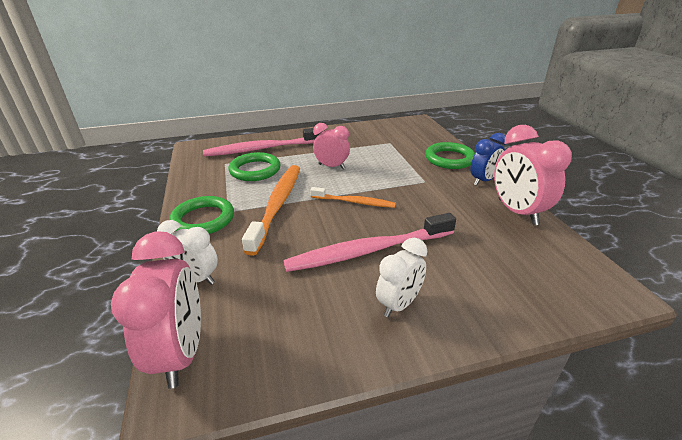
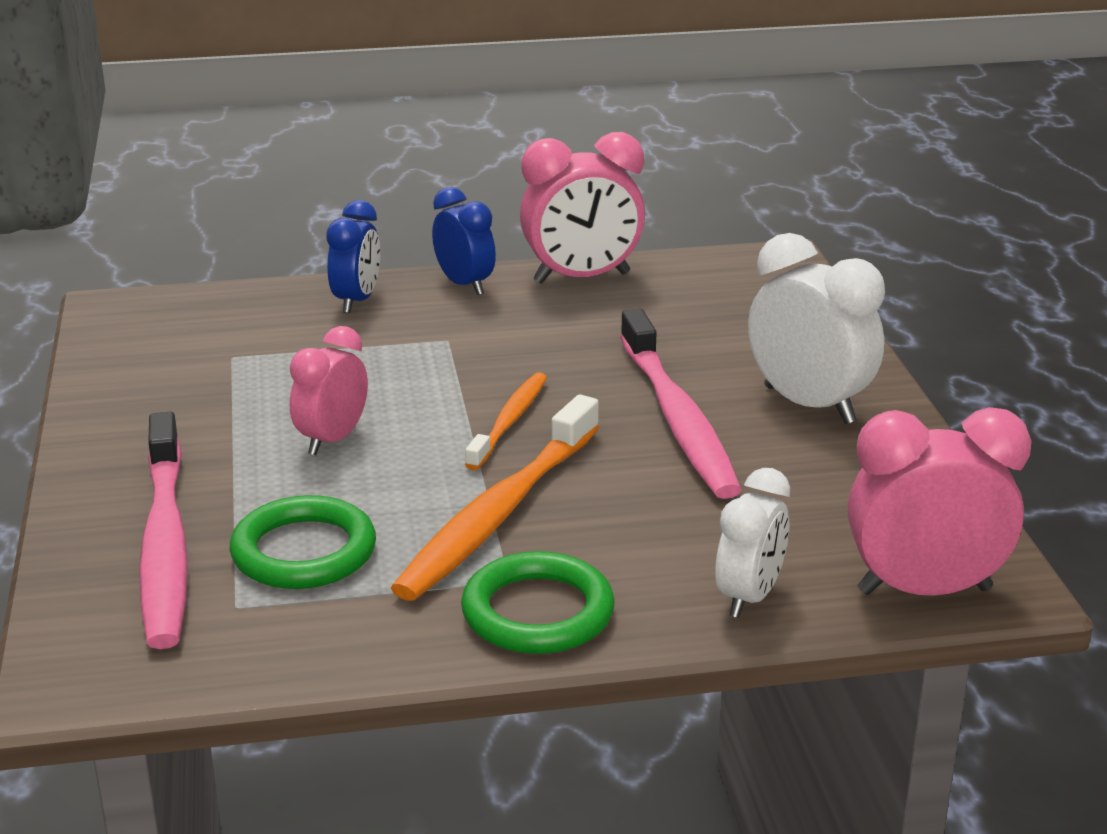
camera: 85 degrees left, 5 degrees down
orange toothbrush [242,165,300,256] -> orange toothbrush turned 75 degrees counterclockwise [391,394,599,601]
white clock [376,238,427,317] -> white clock [748,233,885,424], size x1.56
green ring [425,142,475,169] -> blue clock [326,200,380,313]

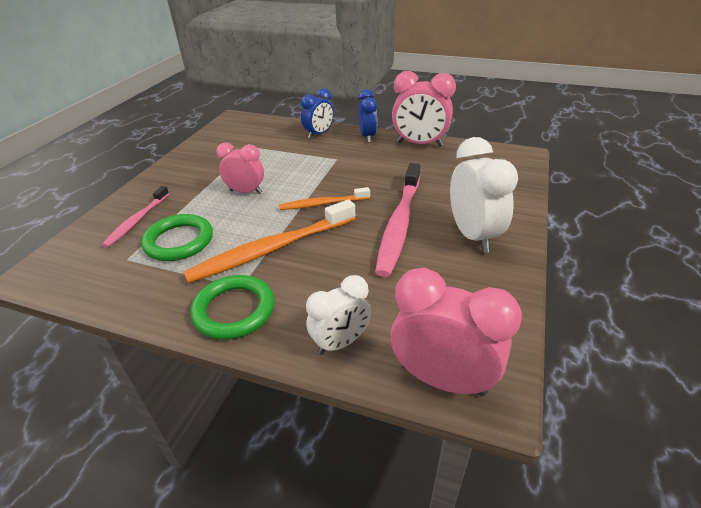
camera: 30 degrees right, 10 degrees up
pink toothbrush [139,412,188,649] -> pink toothbrush [102,186,169,248], size x0.57
pink clock [290,326,368,455] -> pink clock turned 45 degrees clockwise [216,142,264,194]
orange toothbrush [465,372,547,470] -> orange toothbrush turned 150 degrees counterclockwise [279,187,370,210]

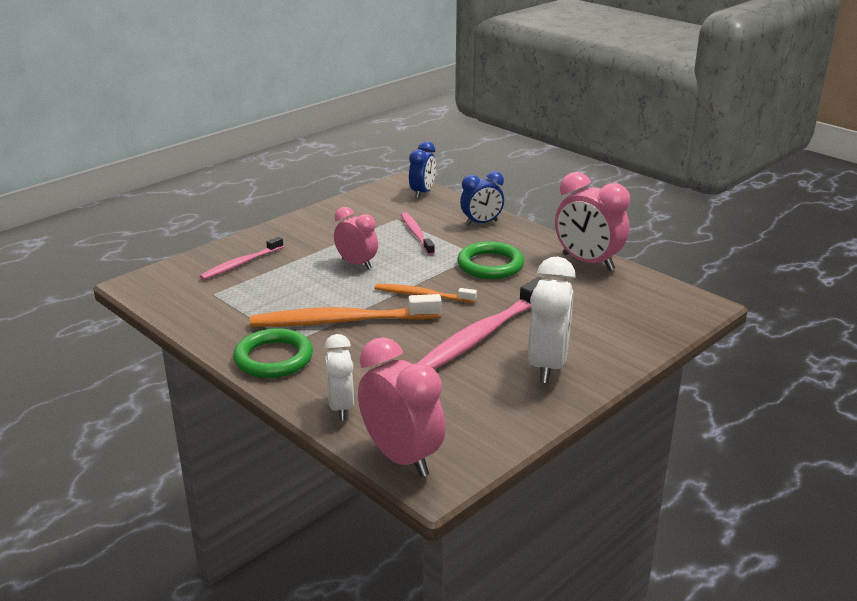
camera: 25 degrees right, 10 degrees down
green ring [141,214,213,261] -> green ring moved to [457,241,524,279]
white clock [306,275,371,355] -> white clock turned 90 degrees clockwise [324,334,354,420]
blue clock [358,90,377,142] -> blue clock moved to [409,141,436,199]
none -> pink toothbrush [401,212,435,255]

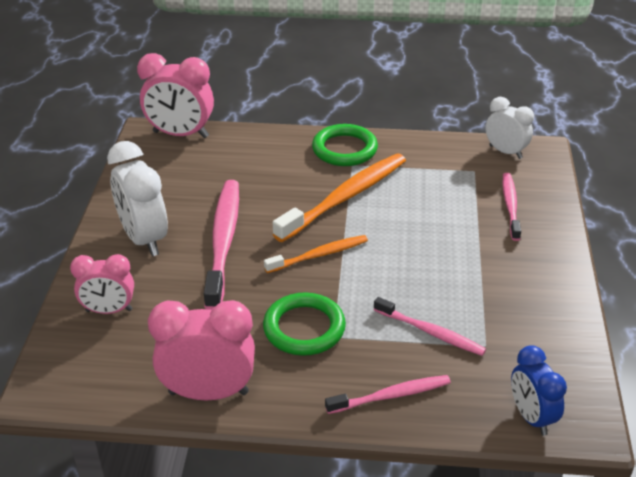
camera: 140 degrees right, 10 degrees up
white clock [324,334,354,420] -> white clock moved to [486,97,534,159]
pink clock [334,207,378,269] -> pink clock moved to [70,254,134,314]
blue clock [460,171,504,226] -> pink toothbrush [325,375,451,414]

